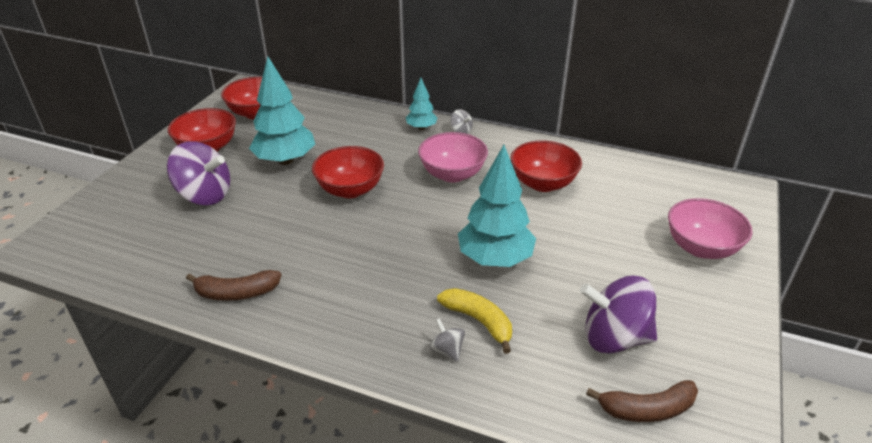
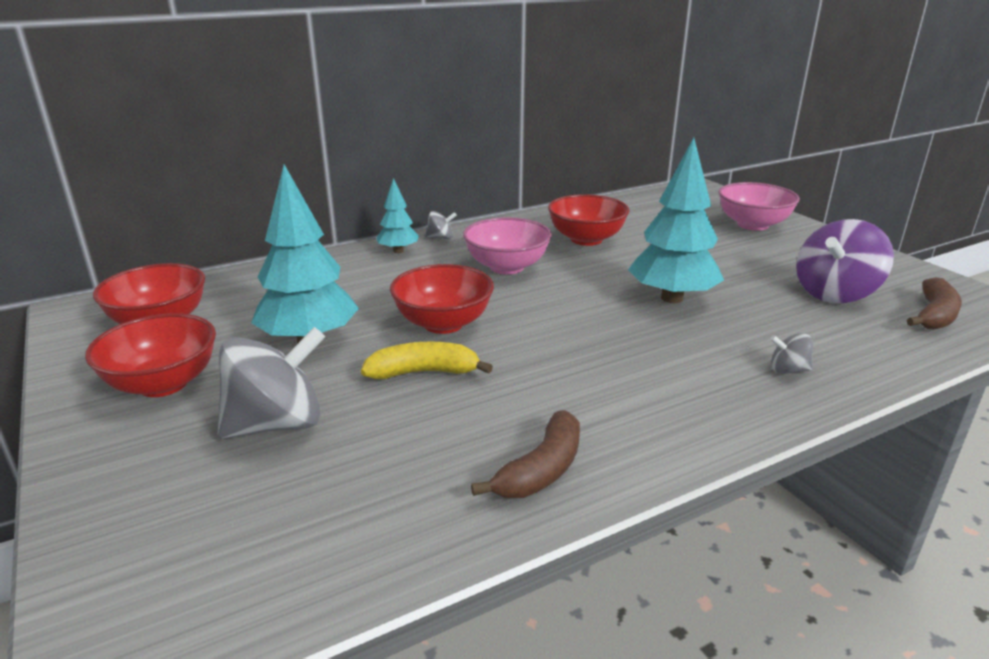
camera: 50 degrees left, 10 degrees down
purple spinning top [167,141,230,205] -> grey spinning top [217,327,325,439]
yellow banana [437,288,512,354] -> yellow banana moved to [361,342,493,379]

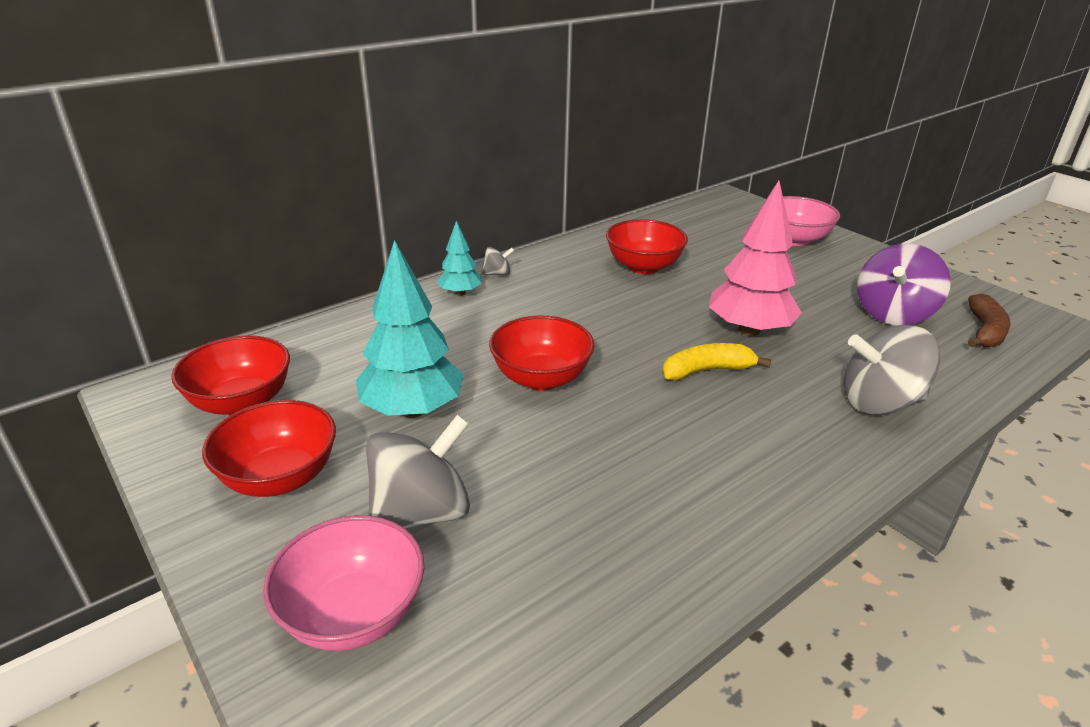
camera: 10 degrees left, 5 degrees up
yellow banana [361,342,493,379] -> yellow banana moved to [662,343,771,381]
pink bowl [463,217,552,274] -> pink bowl moved to [263,515,424,651]
brown banana [471,410,580,498] -> none
turquoise tree [628,138,724,303] -> pink tree [709,181,802,336]
grey spinning top [770,333,813,374] -> grey spinning top [844,325,940,415], size x2.22

